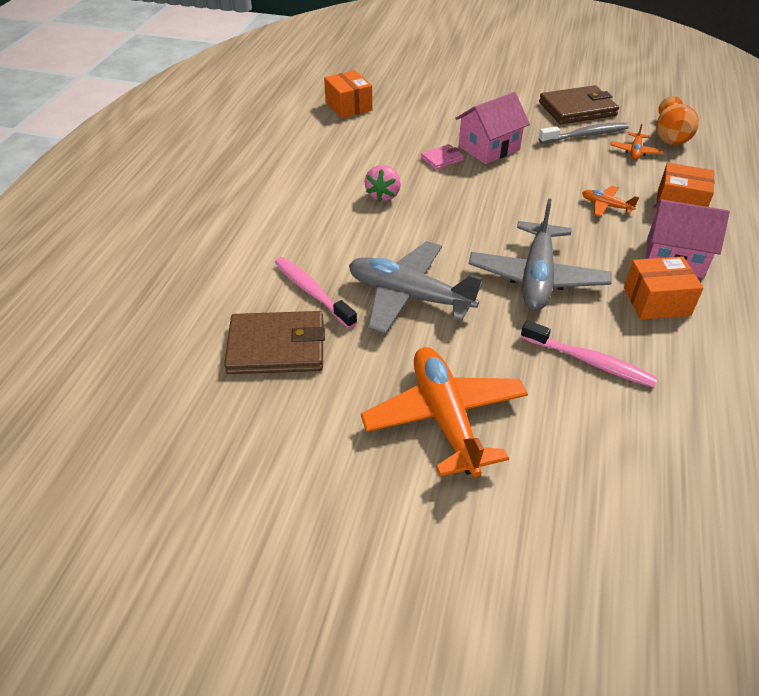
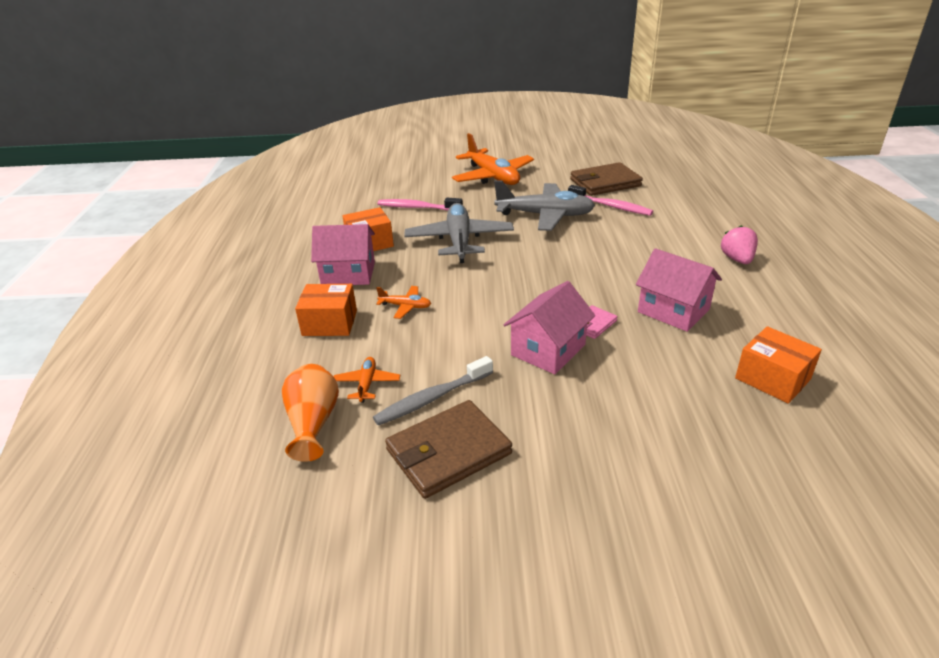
camera: 165 degrees right, 10 degrees down
pink strawberry [365,165,401,202] -> pink strawberry moved to [721,225,758,264]
none -> pink house [636,248,722,332]

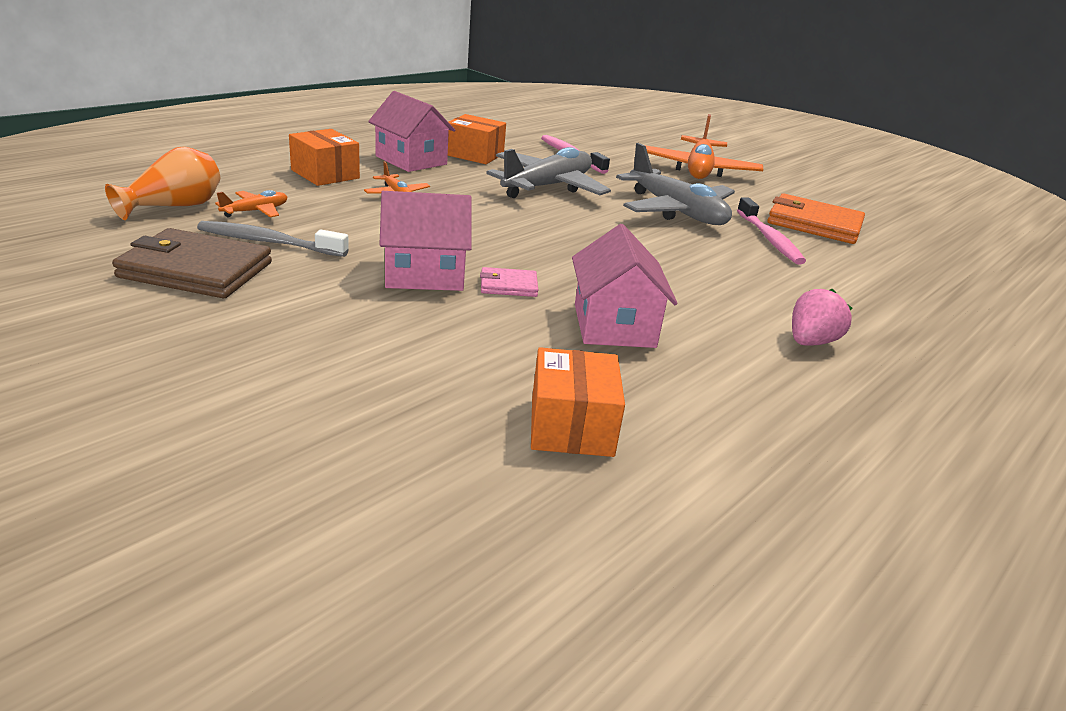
camera: 40 degrees right, 5 degrees down
brown wallet [570,162,643,196] -> orange wallet [767,193,865,244]

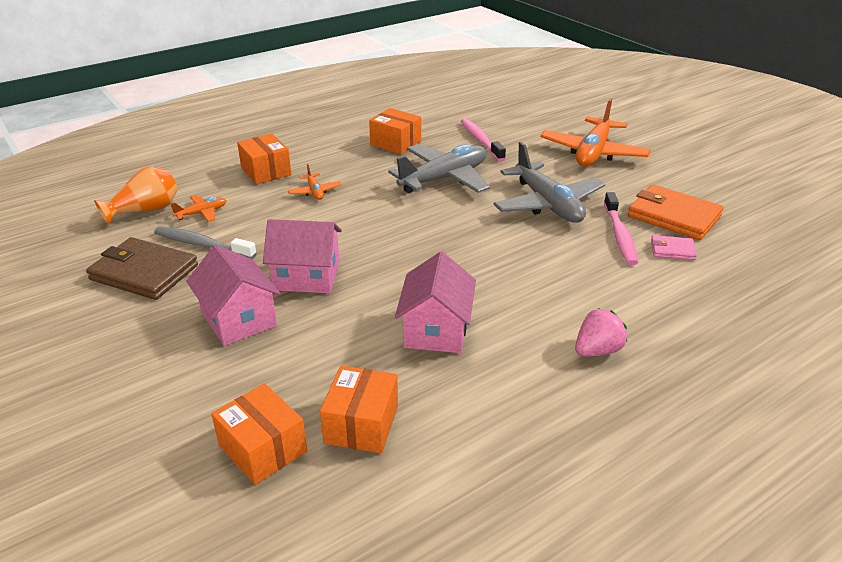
camera: 15 degrees right, 5 degrees up
pink house [368,91,455,172] -> pink house moved to [186,245,281,346]
pink wallet [480,267,538,297] -> pink wallet moved to [651,235,697,260]
none -> orange box [211,383,307,485]

